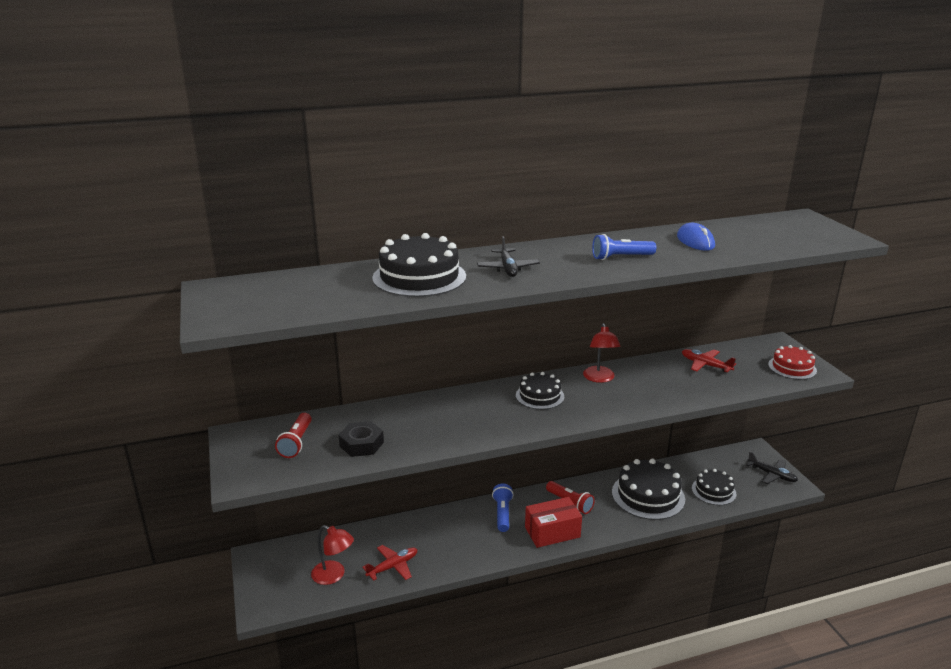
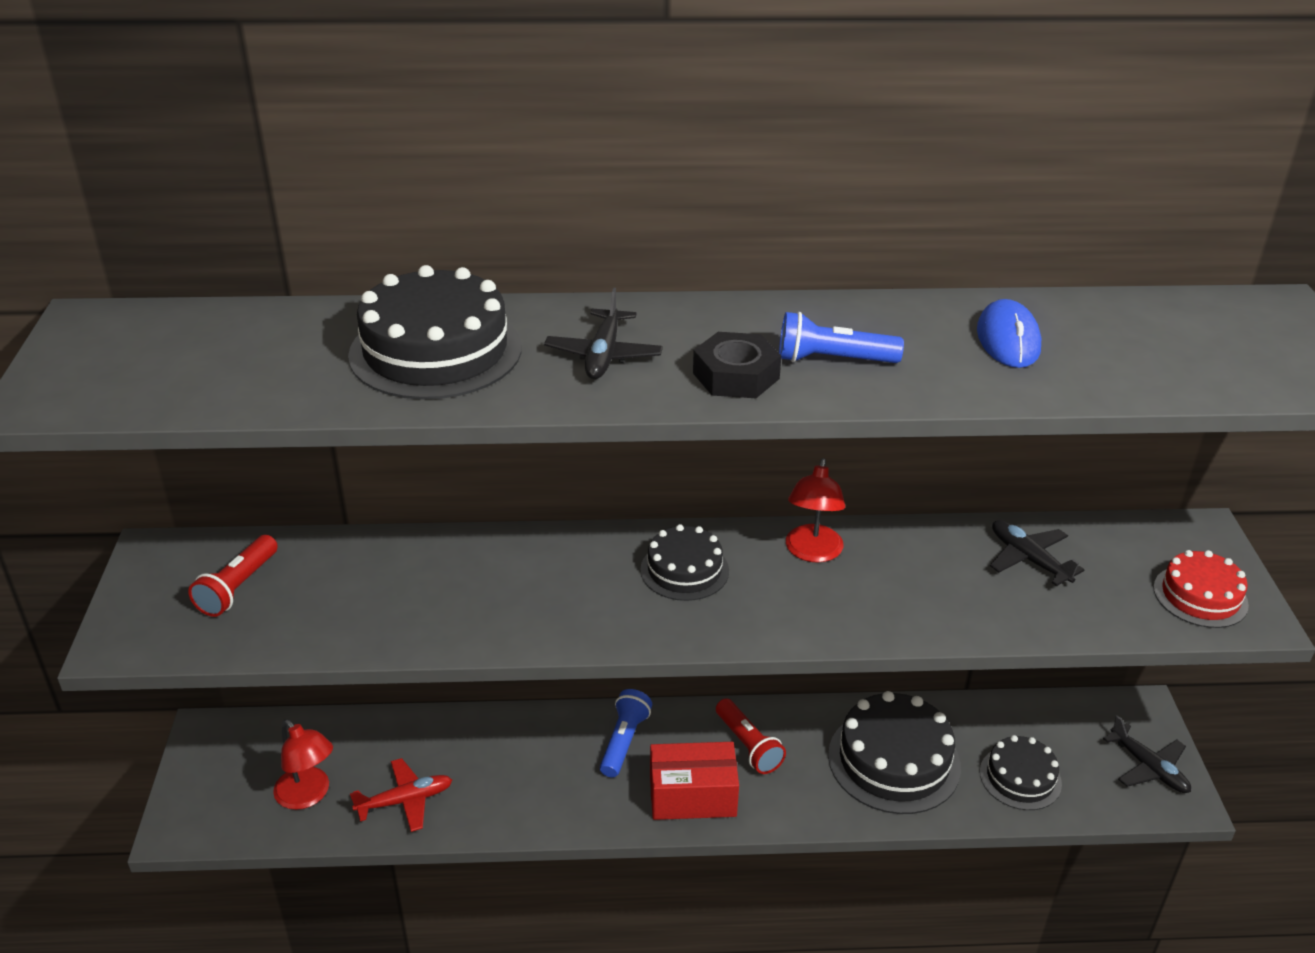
camera: 15 degrees right, 10 degrees up
black nut [338,421,384,457] -> black nut moved to [693,332,781,398]
red plane [682,349,736,372] -> black plane [990,520,1084,586]

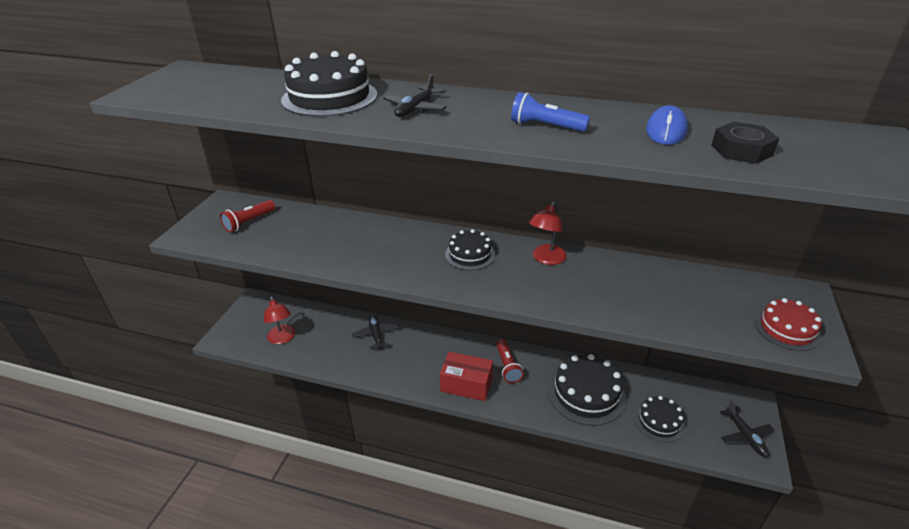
camera: 20 degrees right, 0 degrees up
red plane [350,758,452,832] -> none
blue flashlight [600,689,652,777] -> none
black nut [693,332,781,398] -> black nut moved to [711,122,780,164]
black plane [990,520,1084,586] -> black plane moved to [352,314,399,350]

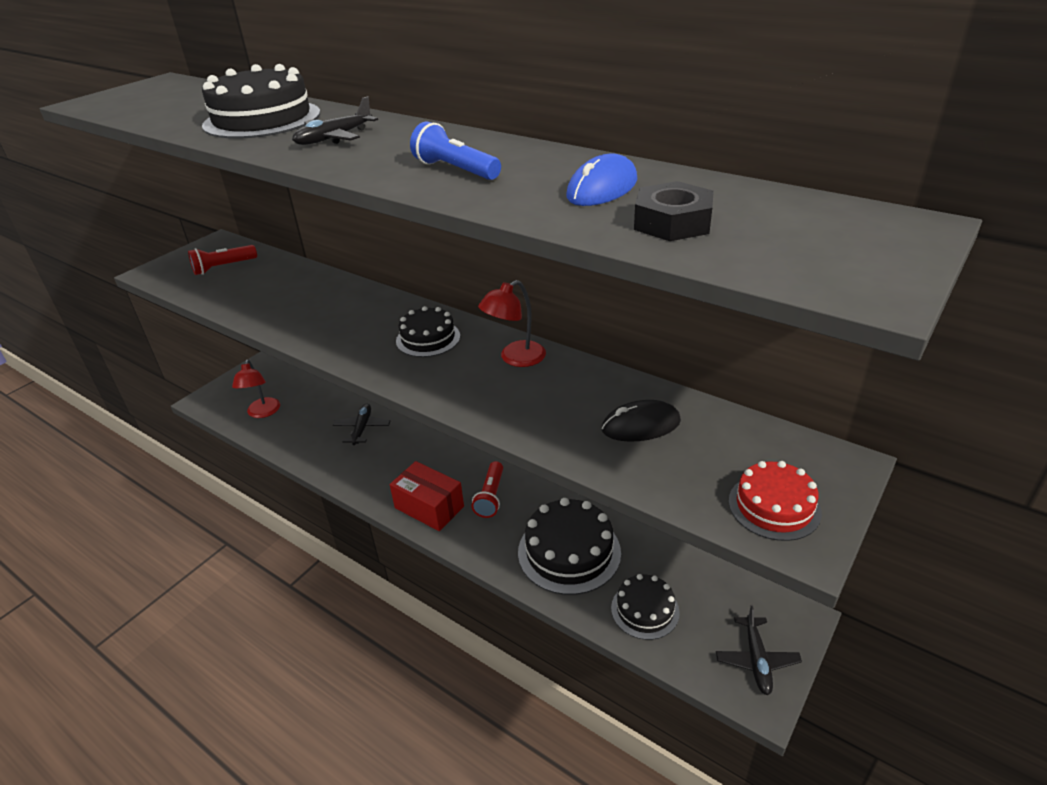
camera: 20 degrees right, 0 degrees up
none -> black mouse [601,400,681,442]

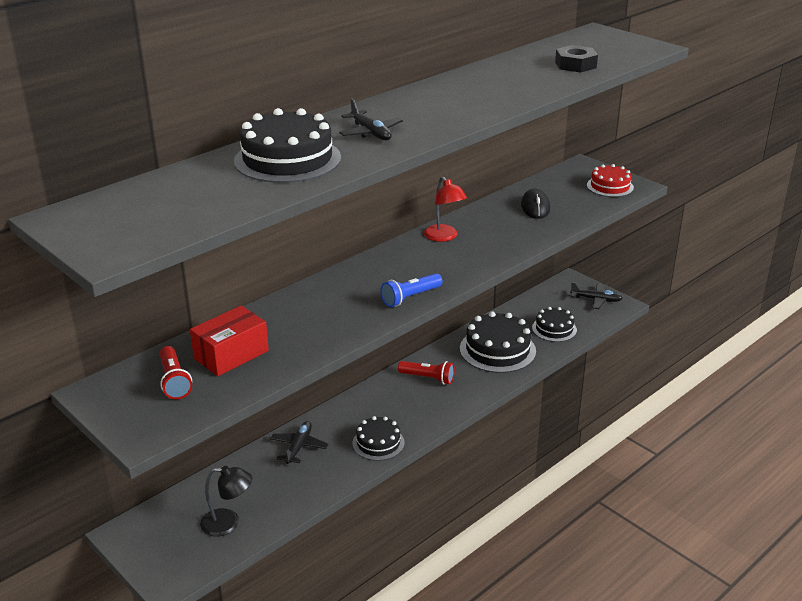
camera: 80 degrees left, 5 degrees down
red lamp [232,360,280,418] -> black lamp [200,466,252,537]
black plane [333,403,390,445] -> black plane turned 90 degrees clockwise [270,421,329,464]
red box [390,461,464,531] -> red box moved to [190,305,269,376]
black cake [396,306,460,357] -> black cake moved to [353,416,405,461]
blue flashlight [410,122,501,180] -> blue flashlight moved to [380,273,442,307]
blue mouse [566,153,637,206] -> none

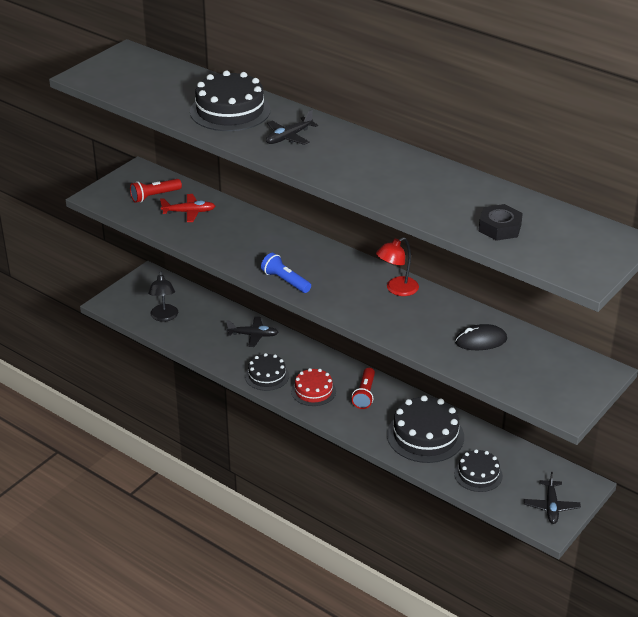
camera: 80 degrees right, 5 degrees up
red box [190,305,269,376] -> red plane [160,194,215,222]
red cake [587,164,634,197] -> red cake moved to [291,368,336,406]

